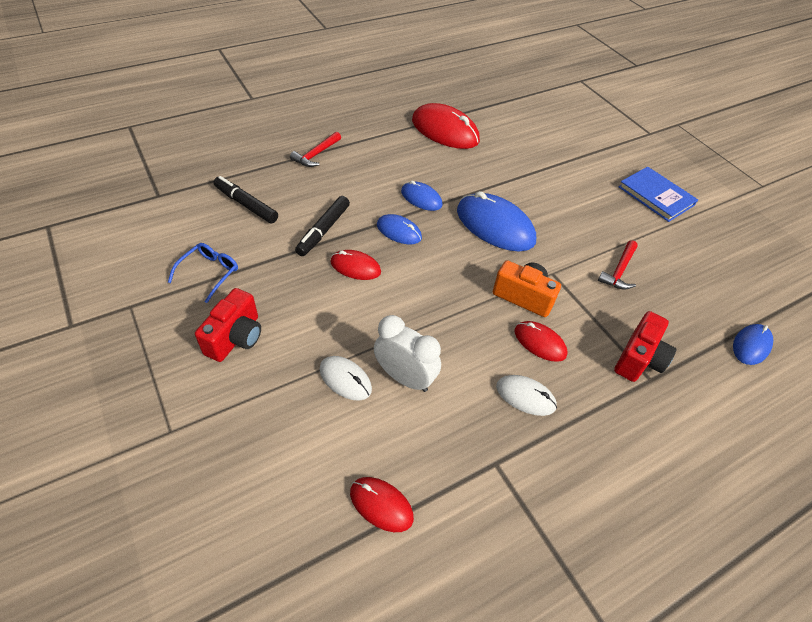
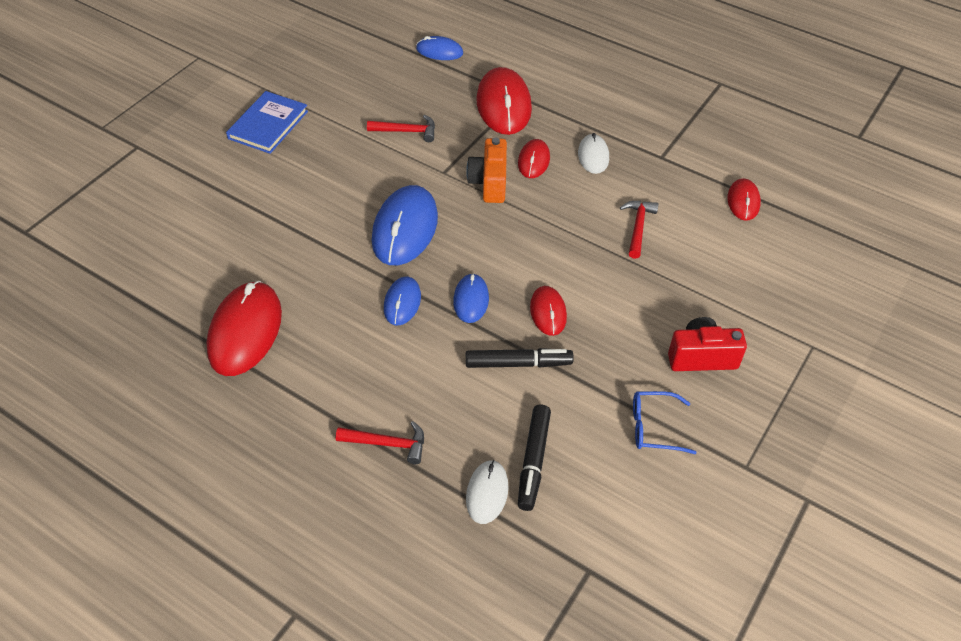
camera: 115 degrees left, 0 degrees up
white mouse [319,356,372,401] -> white mouse moved to [466,460,509,524]
white clock [374,315,441,392] -> red hammer [620,201,659,259]
red camera [614,311,677,382] -> red mouse [477,67,532,135]

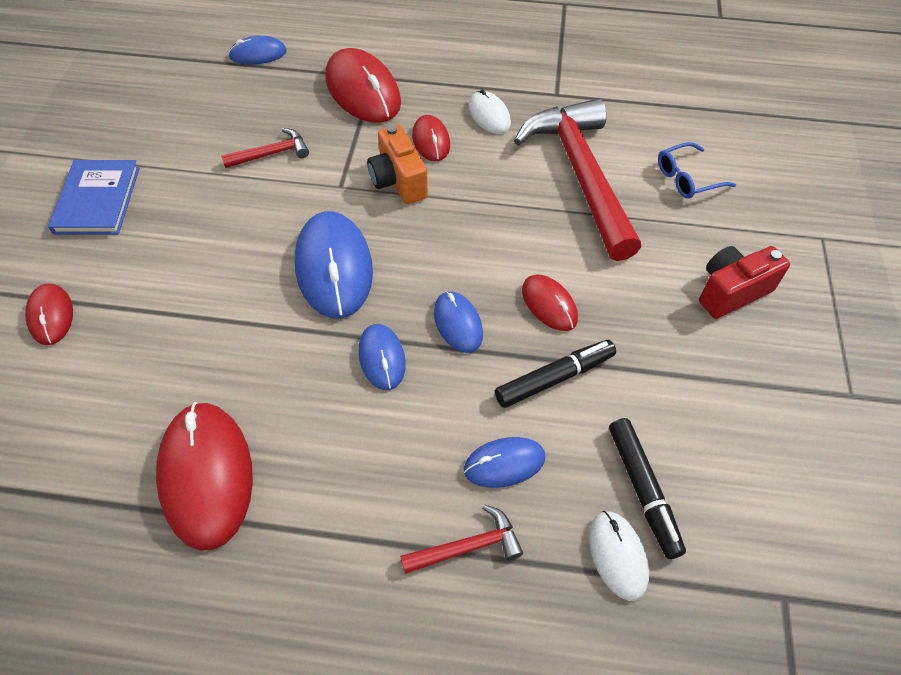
camera: 25 degrees left, 5 degrees up
red hammer [620,201,659,259] -> red hammer [514,98,641,261], size x2.33
blue glasses [633,391,697,454] -> blue glasses moved to [658,142,736,199]
red mouse [727,178,761,221] -> red mouse moved to [25,284,73,345]
none -> blue mouse [464,437,546,488]

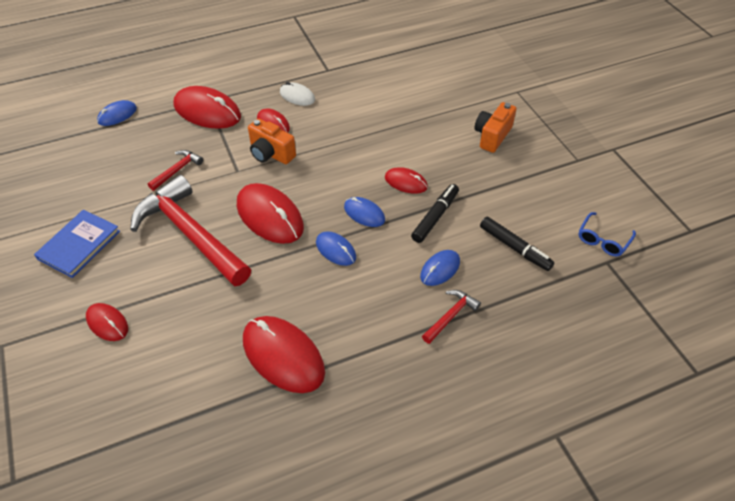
camera: 30 degrees left, 5 degrees down
blue book [48,160,140,235] -> blue book turned 60 degrees clockwise [34,210,120,278]
blue mouse [295,211,373,318] -> red mouse [237,183,304,244]
red hammer [514,98,641,261] -> red hammer moved to [130,175,251,287]
white mouse [589,511,649,601] -> none
blue glasses [658,142,736,199] -> blue glasses moved to [578,212,636,256]
red camera [699,246,790,319] -> orange camera [474,102,516,153]

